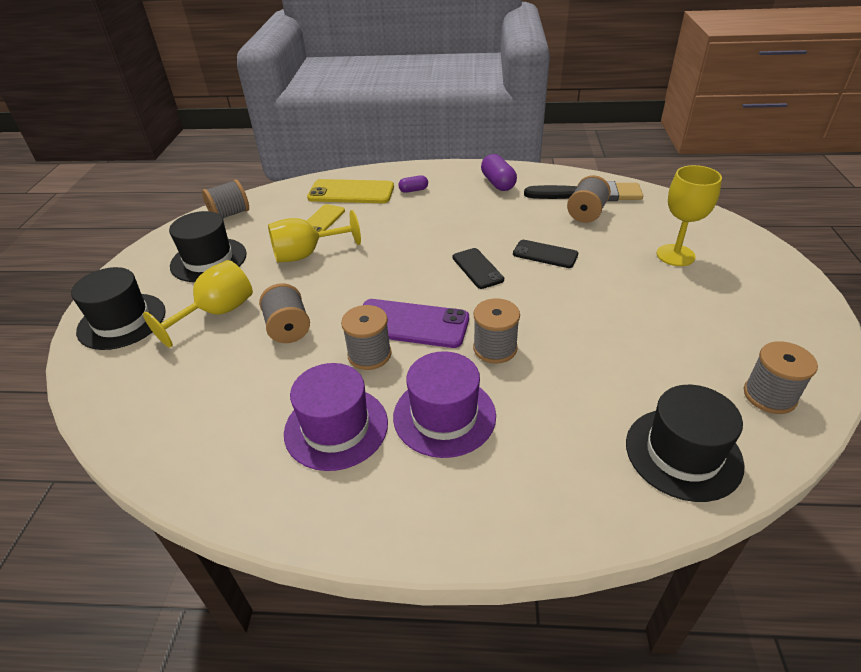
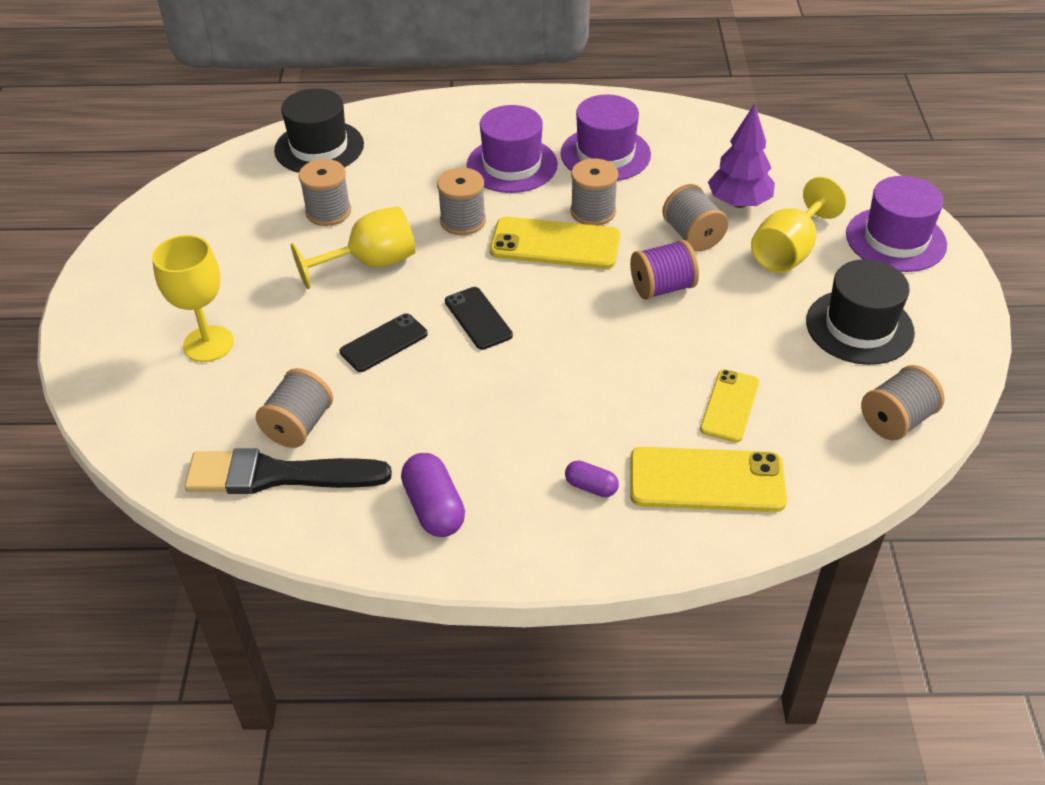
camera: 175 degrees right, 5 degrees up
black hat [71,267,166,350] -> purple hat [846,176,947,272]
yellow goblet [268,210,361,263] -> yellow goblet moved to [291,206,416,289]
purple phone [363,299,469,348] -> yellow phone [490,217,620,269]
purple capsule [398,175,428,193] -> purple capsule turned 45 degrees clockwise [565,461,619,497]
black phone [513,240,578,268] -> black phone turned 60 degrees counterclockwise [340,313,428,372]
grey spool [744,341,818,414] -> grey spool moved to [298,159,351,226]
none -> purple spool [630,240,699,300]
none -> purple tree [708,103,775,208]

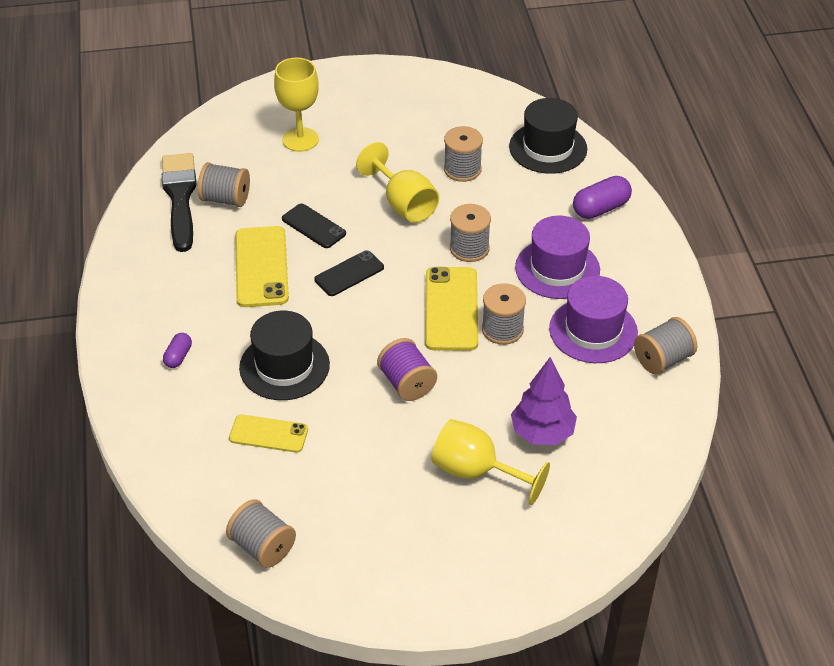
camera: 80 degrees right, 0 degrees up
purple capsule [401,453,465,537] -> purple capsule moved to [573,176,632,219]
yellow phone [630,447,787,512] -> yellow phone moved to [235,226,289,307]
grey spool [662,184,729,251] -> grey spool moved to [634,317,697,374]
black hat [806,259,915,365] -> black hat moved to [239,311,330,400]
purple hat [846,176,947,272] -> none

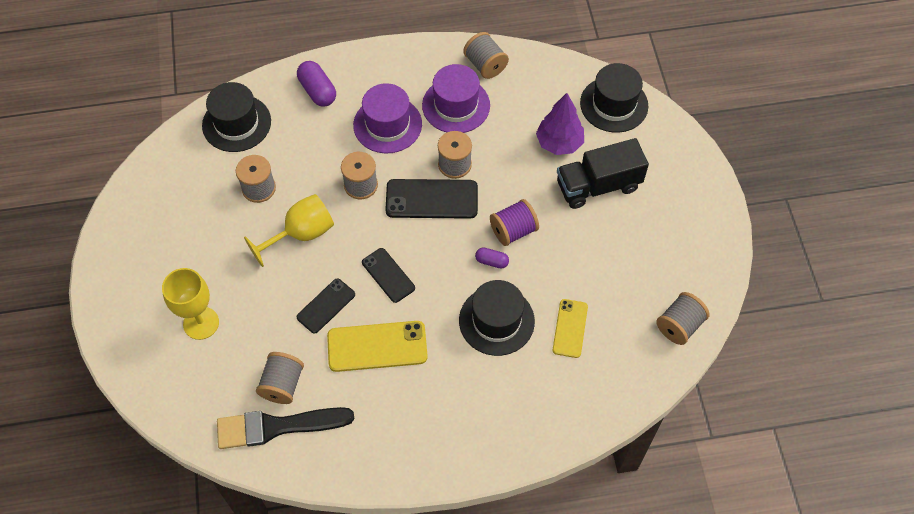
camera: 90 degrees left, 15 degrees up
purple capsule [163,333,192,368] -> purple capsule moved to [475,248,509,269]
yellow phone [425,267,478,351] -> black phone [385,179,478,219]
yellow goblet [431,419,550,505] -> black truck [557,138,649,209]
none -> black hat [580,63,648,133]

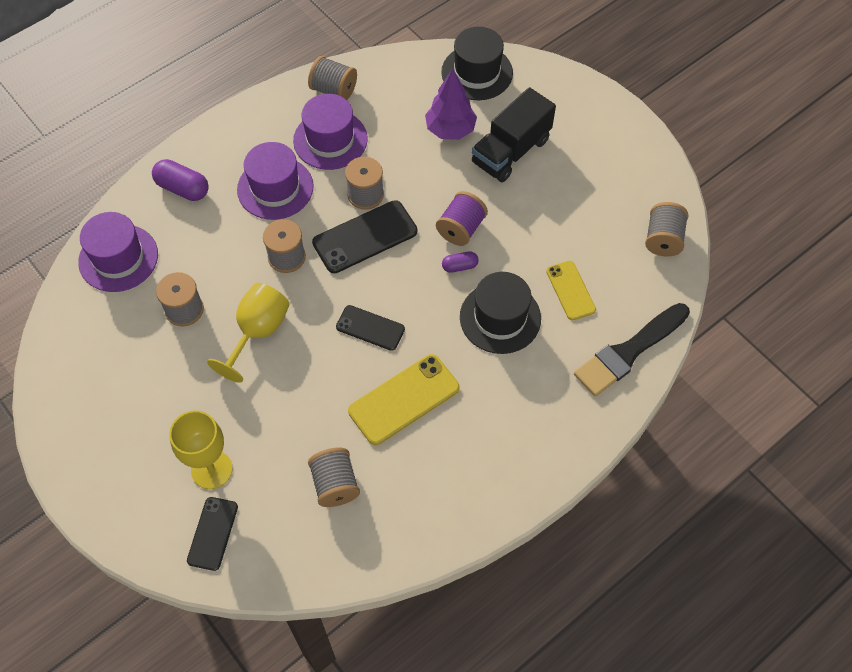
camera: 30 degrees left, 0 degrees up
black hat [202,82,271,152] -> purple hat [78,212,158,292]
black brush [217,407,354,449] -> black brush moved to [574,303,690,397]
black phone [297,278,355,334] -> black phone moved to [187,497,238,571]

